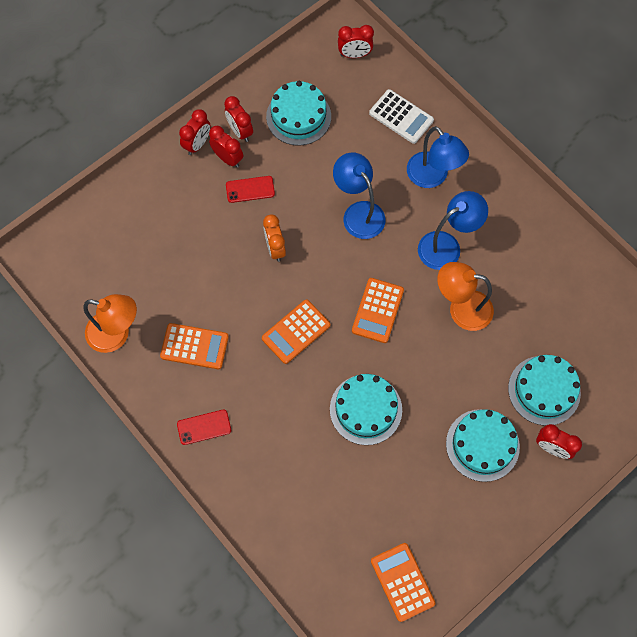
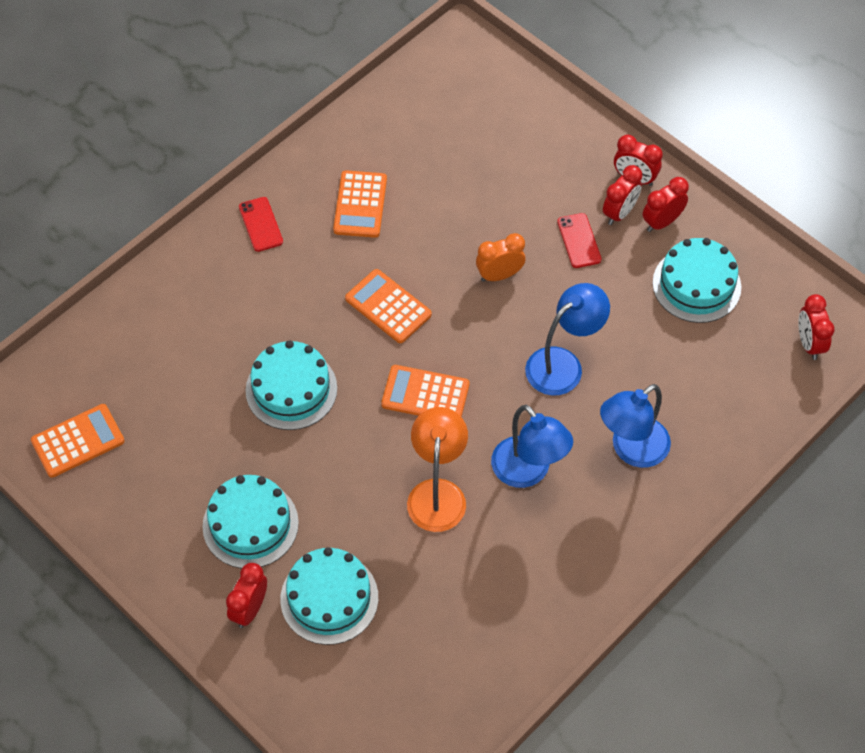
camera: 85 degrees right, 10 degrees down
orange lamp [84,294,137,353] -> none
white calculator [369,89,434,144] -> none

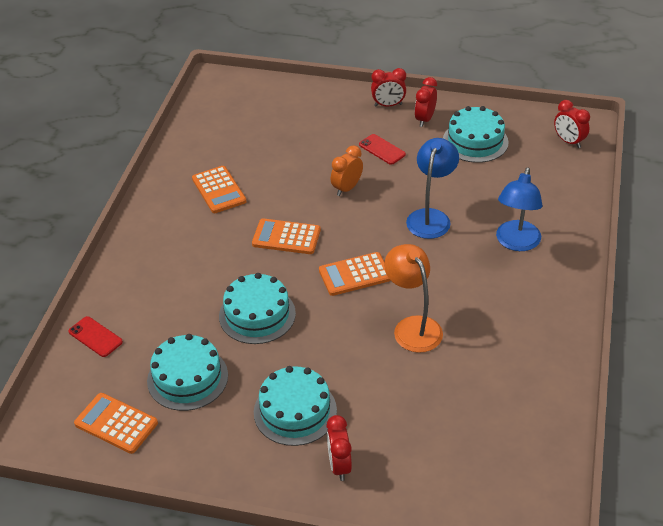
camera: 30 degrees left, 15 degrees down
orange calculator [31,404,125,478] -> orange calculator turned 90 degrees counterclockwise [74,393,158,454]
red phone [239,197,283,252] -> red phone moved to [68,316,123,357]
turquoise cake [280,547,378,645] -> turquoise cake moved to [147,334,228,411]
blue lamp [491,405,573,488] -> none
red clock [603,165,643,225] -> none

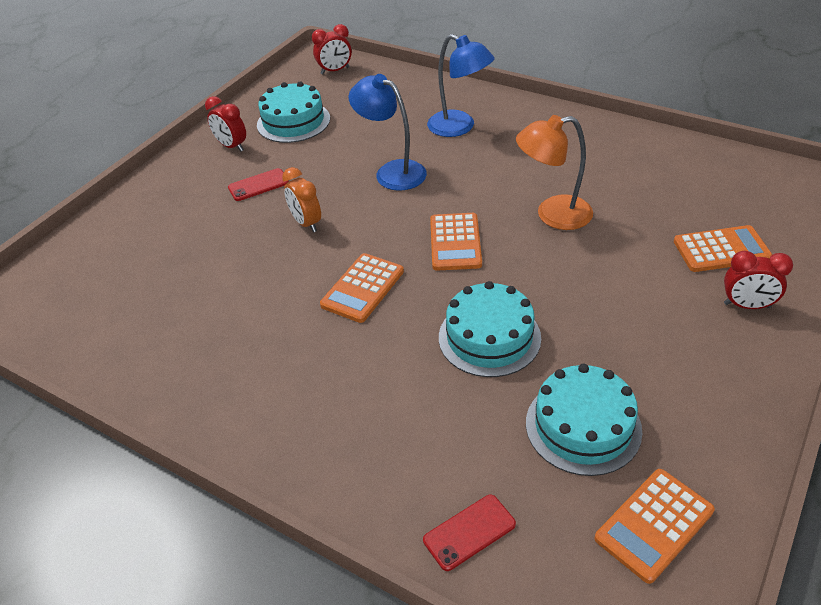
camera: 70 degrees left, 0 degrees up
orange calculator [192,166,247,213] -> orange calculator moved to [674,225,772,272]
turquoise cake [254,366,337,446] -> none
red clock [371,68,406,107] -> none

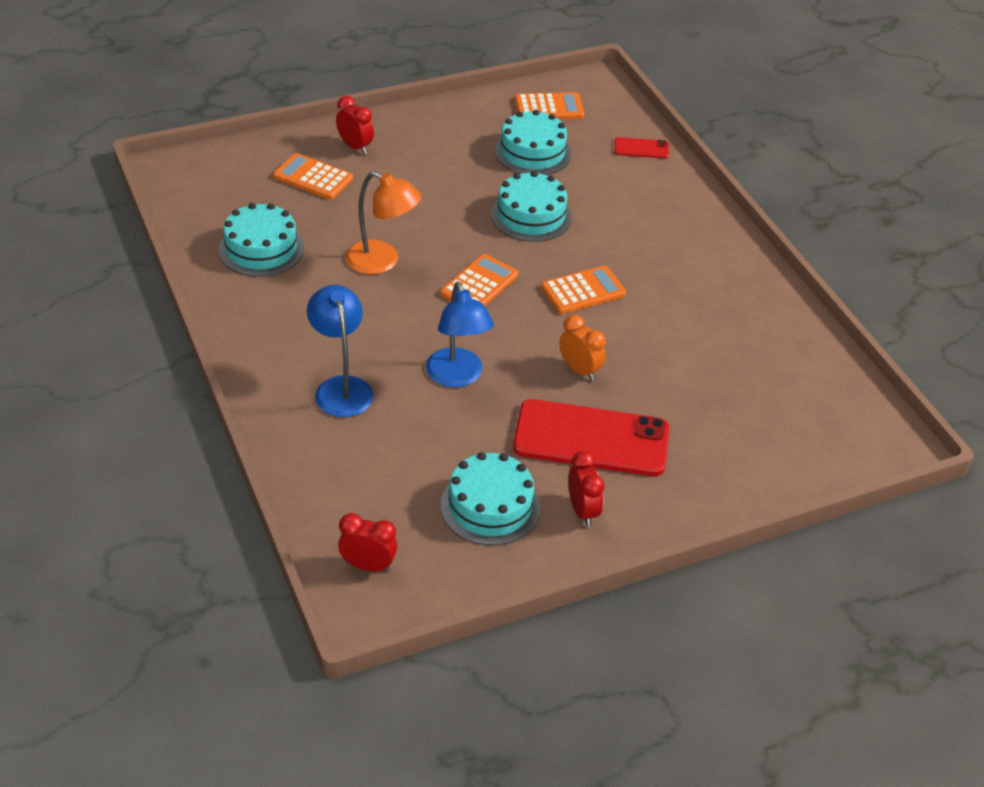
camera: 150 degrees left, 0 degrees up
red phone [228,168,289,201] -> red phone [513,399,670,476], size x2.25
orange clock [282,167,321,233] -> orange clock turned 45 degrees counterclockwise [559,315,606,381]
none -> turquoise cake [218,203,304,277]

